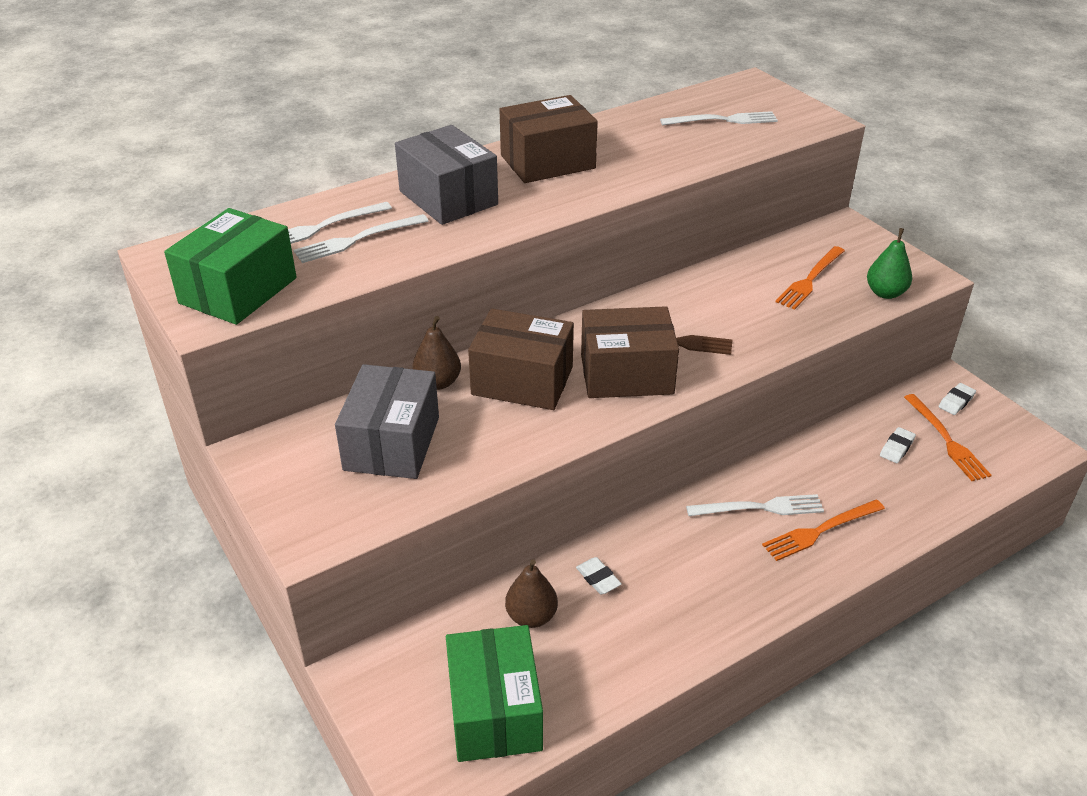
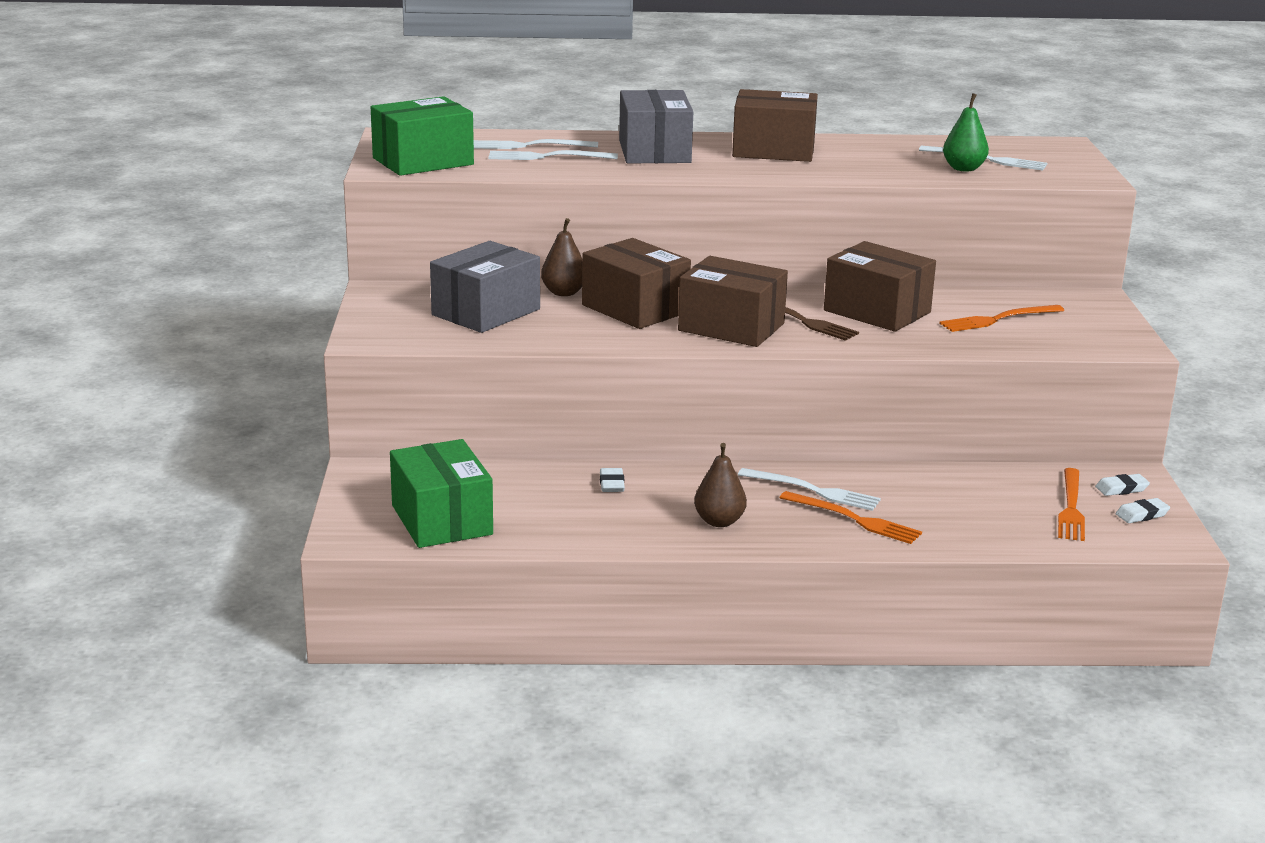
camera: 30 degrees right, 15 degrees down
green box [446,625,543,762] -> green box turned 45 degrees counterclockwise [390,439,493,548]
brown pear [505,559,558,628] -> brown pear moved to [694,443,747,527]
orange fork [762,499,885,561] -> orange fork turned 150 degrees counterclockwise [779,491,922,544]
green pear [867,228,912,299] -> green pear moved to [943,93,989,171]
white eraser [880,427,916,463] -> white eraser moved to [1116,498,1170,523]
none -> brown box [824,241,936,332]

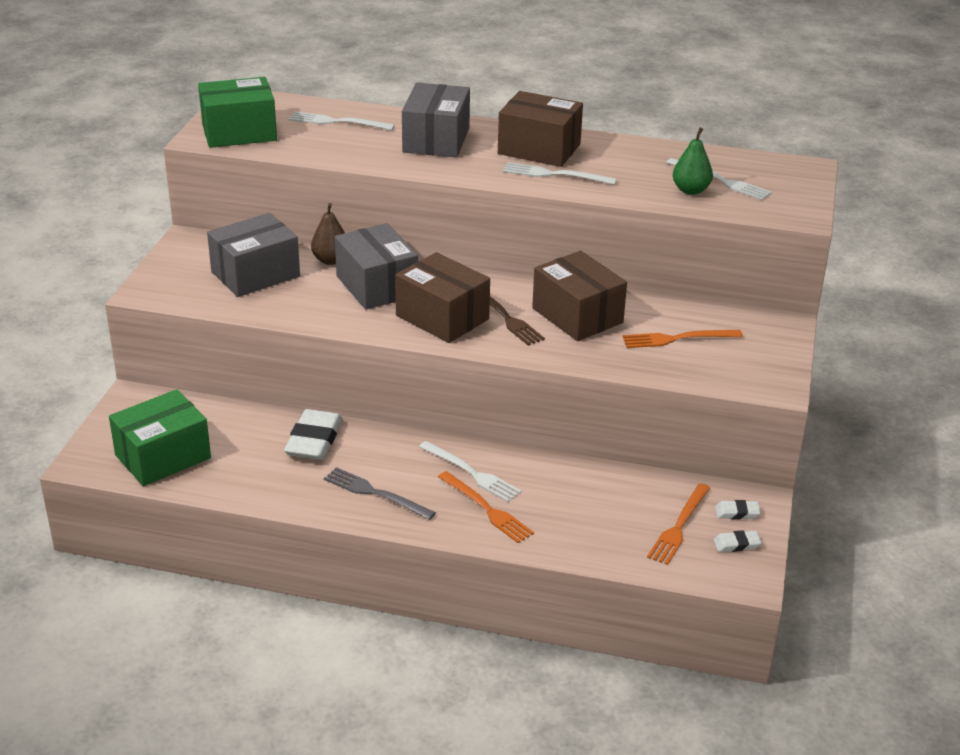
camera: 15 degrees right, 10 degrees up
green box [390,439,493,548] -> green box turned 60 degrees clockwise [109,389,211,486]
white fork [489,150,618,160] -> white fork moved to [503,162,617,185]
brown box [582,238,691,329] -> grey box [335,223,418,310]
white eraser [600,468,625,492] -> white eraser [284,409,342,460], size x2.02
brown pear [694,443,747,527] -> grey fork [324,467,436,520]

